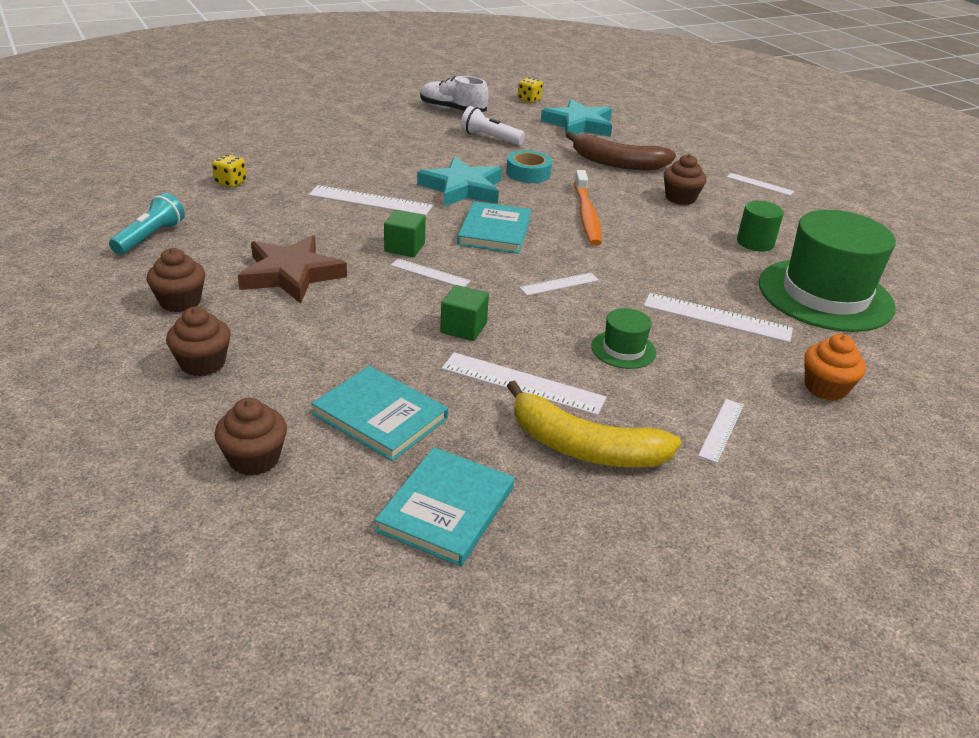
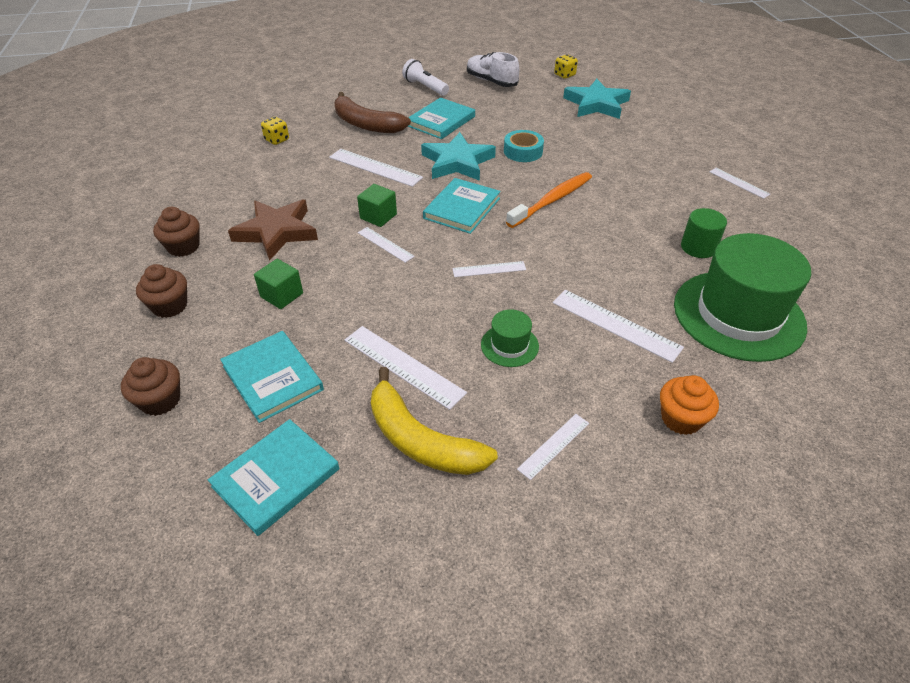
camera: 20 degrees right, 10 degrees up
turquoise flashlight [109,193,185,255] -> none
green cube [440,285,489,341] -> green cube moved to [254,259,303,309]
white flashlight [461,106,525,145] -> white flashlight moved to [402,59,449,96]
brown banana [566,131,676,170] -> brown banana moved to [335,92,411,133]
orange toothbrush [574,170,602,246] -> orange toothbrush turned 150 degrees counterclockwise [506,172,592,228]
brown cupcake [664,154,707,205] -> none
none -> turquoise book [408,97,475,139]

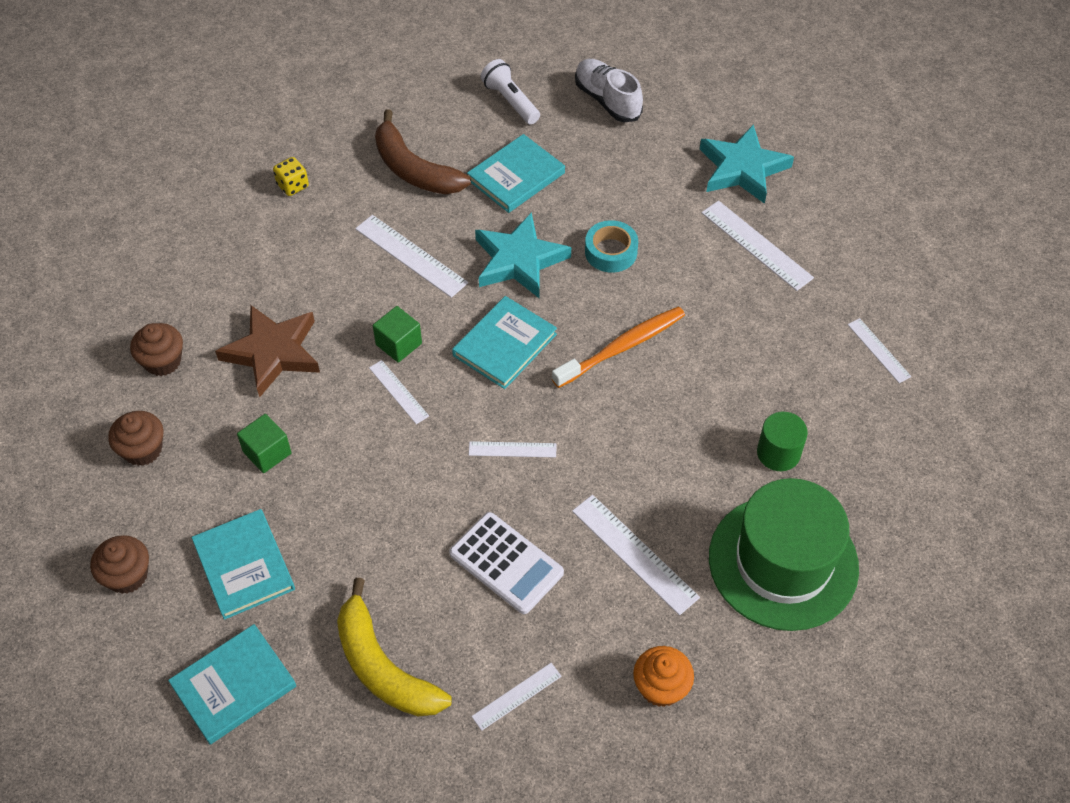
camera: 10 degrees right, 10 degrees up
white ruler [344,326,467,410] -> white ruler moved to [701,201,814,291]
green hat [481,309,539,367] -> white calculator [449,512,564,614]
yellow dice [554,54,578,79] -> none

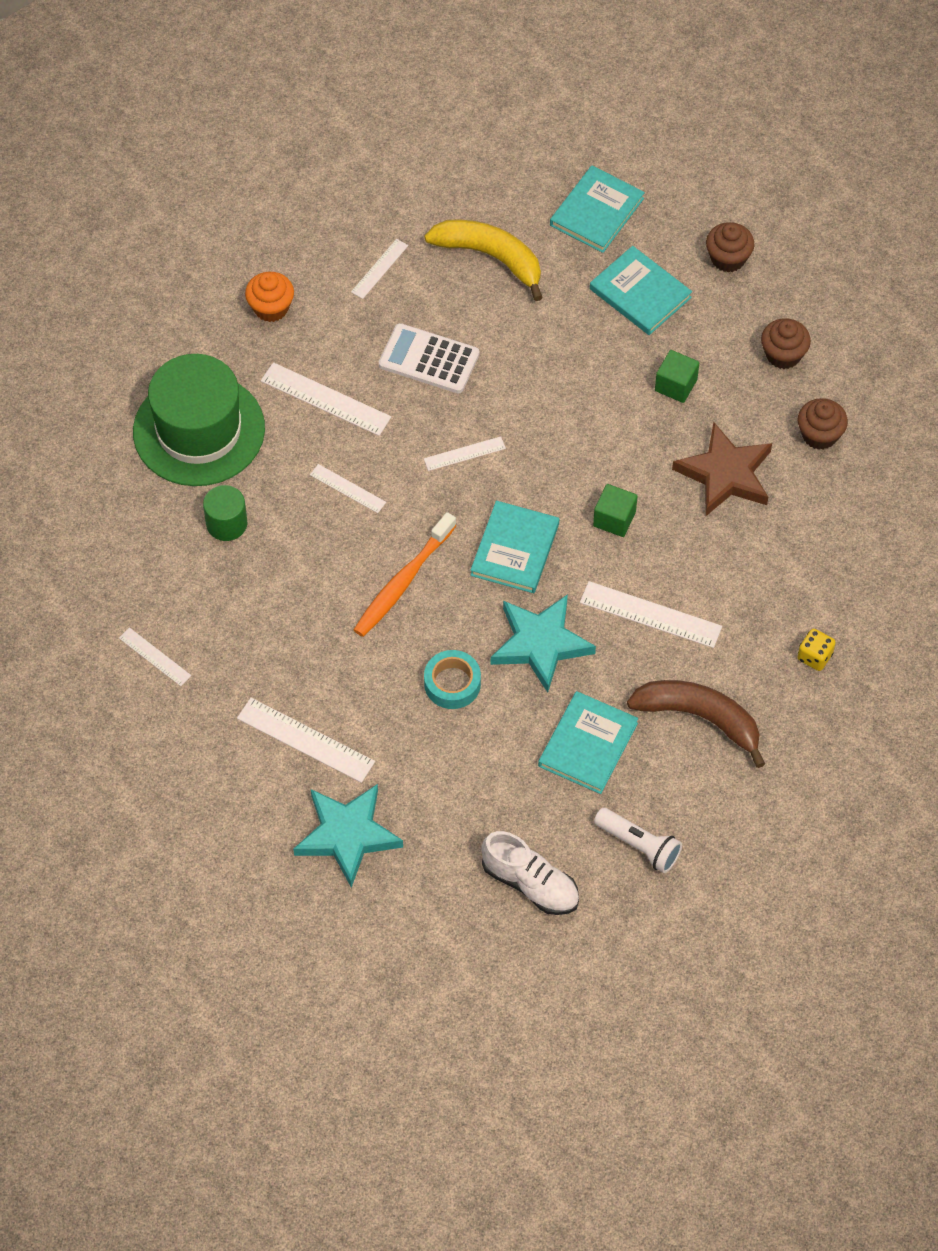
camera: 160 degrees right, 5 degrees up
white ruler [369,360,429,424] -> white ruler moved to [310,464,386,513]

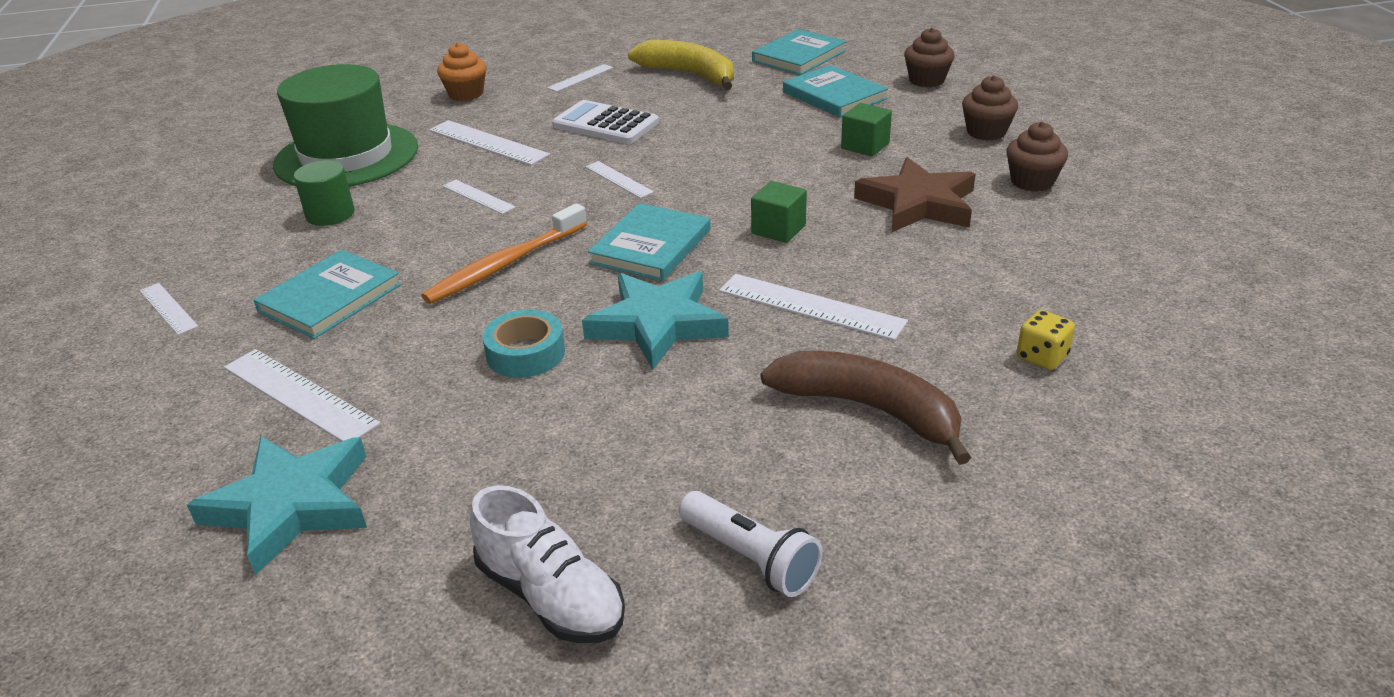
camera: 10 degrees right, 25 degrees down
white ruler [424,436,506,471] -> white ruler turned 60 degrees clockwise [585,161,654,198]
turquoise book [538,691,638,794] -> turquoise book moved to [253,250,401,339]

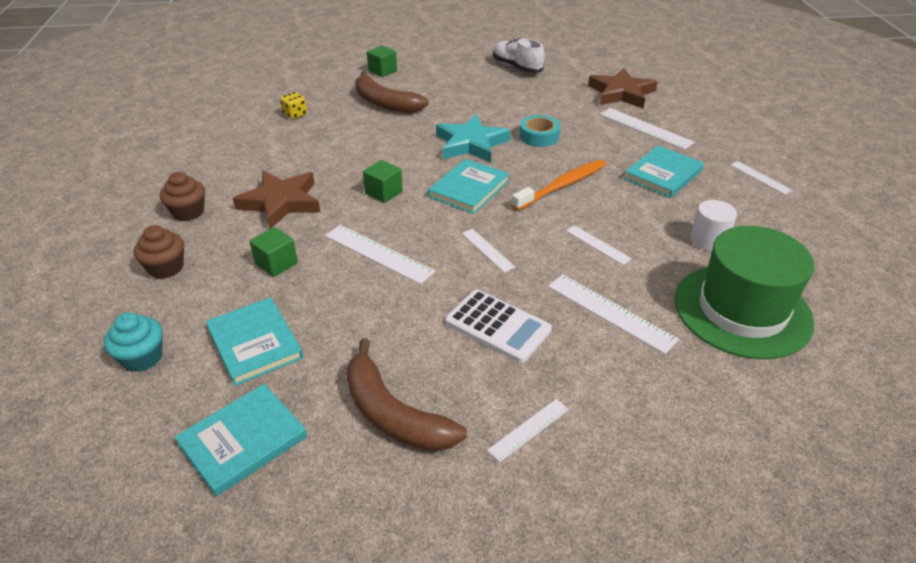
camera: 175 degrees left, 5 degrees up
turquoise star [187,436,367,575] -> brown star [588,68,658,109]
green cylinder [294,161,355,226] -> white cylinder [690,200,737,251]
orange cupcake [437,43,486,101] -> none
yellow banana [628,40,734,90] -> brown banana [346,338,467,451]
white flashlight [679,491,823,597] -> none
white ruler [719,274,908,341] -> white ruler moved to [325,225,436,284]
brown cupcake [904,28,955,87] -> turquoise cupcake [104,312,163,372]
none -> green cube [367,45,397,77]

